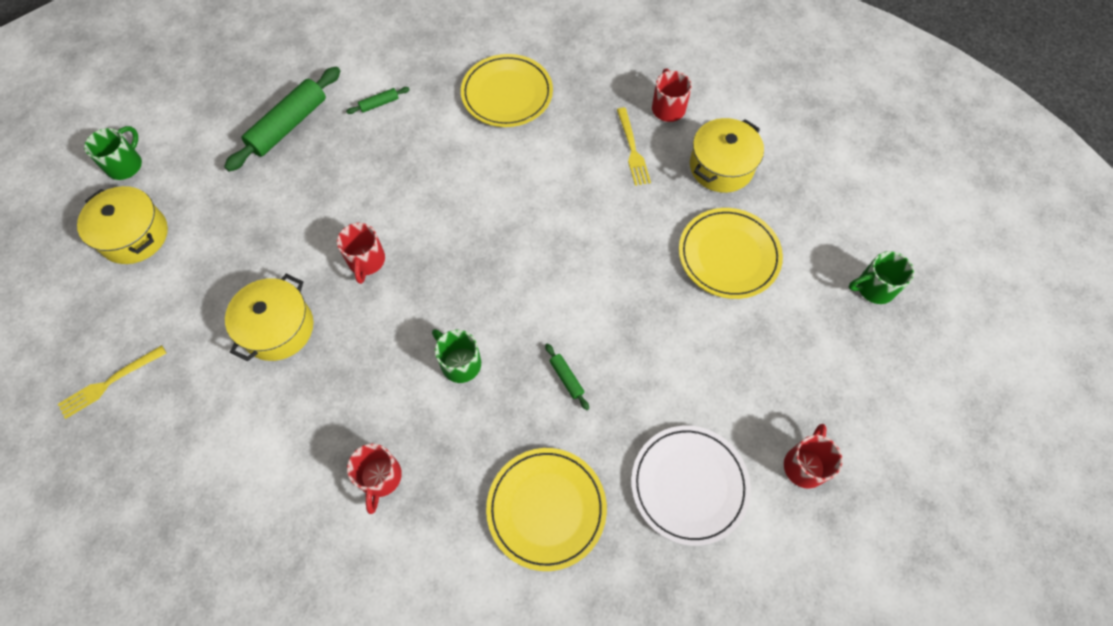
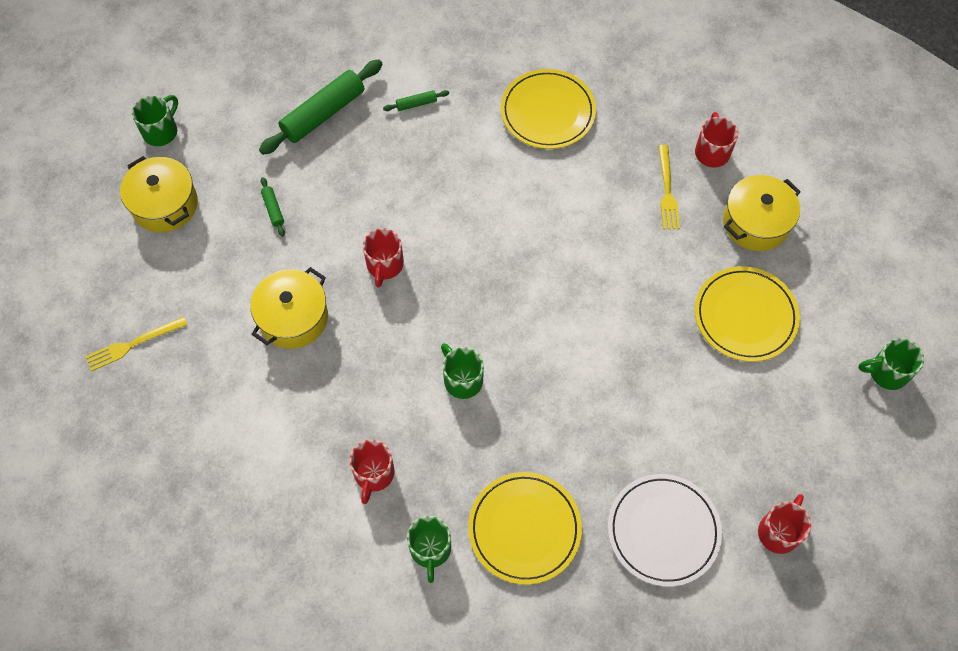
camera: 10 degrees right, 0 degrees up
green rolling pin [545,343,589,410] -> green rolling pin moved to [260,177,285,237]
none -> green mug [407,516,451,583]

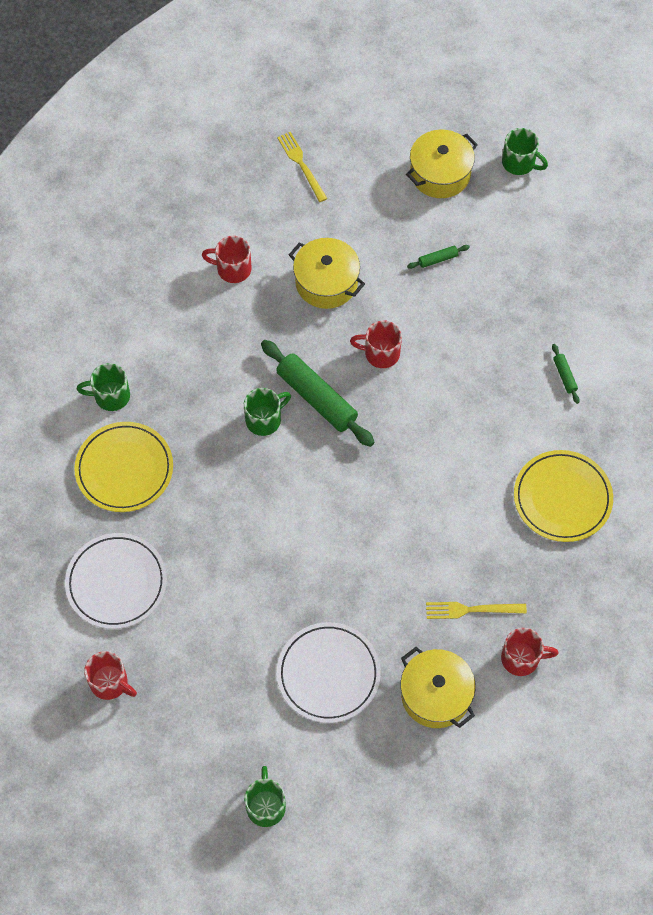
camera: 90 degrees right, 0 degrees up
green rolling pin [259,59,383,155] -> green rolling pin moved to [261,340,375,447]
red mug [349,439,395,504] -> red mug moved to [202,236,252,283]
yellow plate [695,266,800,362] -> white plate [277,622,381,723]

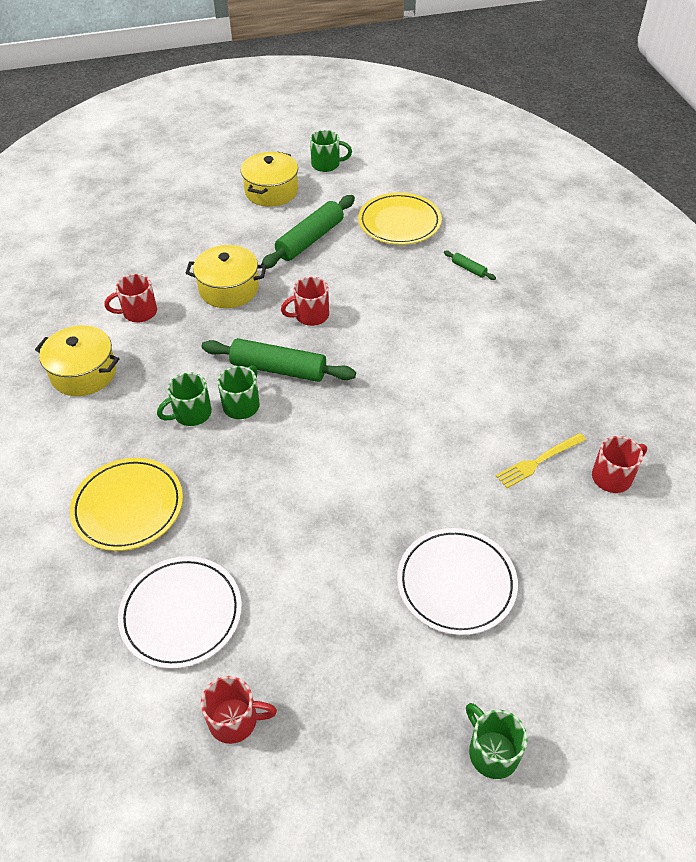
camera: 30 degrees left, 15 degrees down
green mug [77,363,130,411] -> green mug moved to [157,372,212,426]
yellow fork [277,132,327,202] -> none
yellow pot [401,647,476,728] -> yellow pot moved to [35,325,119,396]
green rolling pin [407,245,470,269] -> green rolling pin [261,195,355,269], size x2.27
yellow plate [514,450,613,542] -> yellow plate moved to [358,193,442,245]

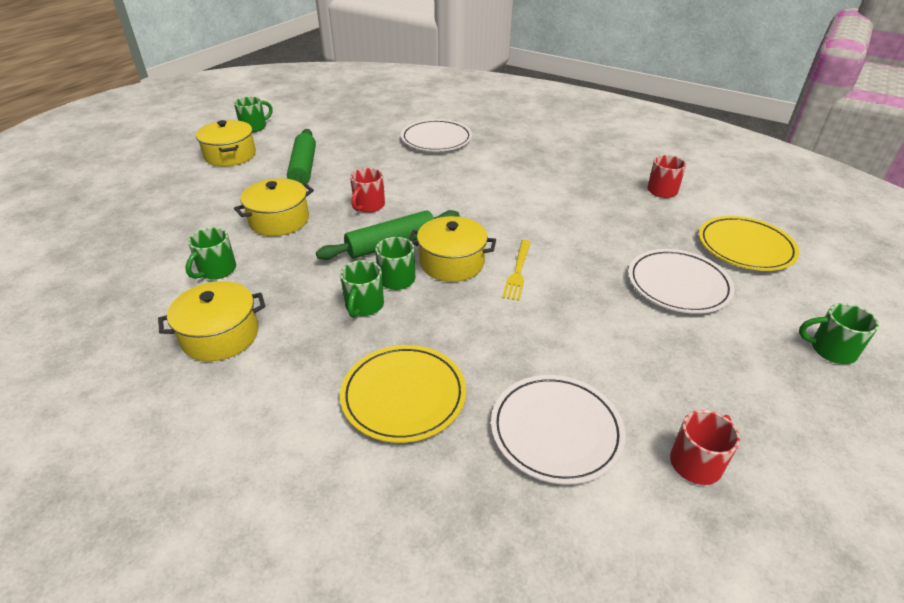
camera: 45 degrees left, 10 degrees down
red mug [104,274,157,322] -> green mug [185,228,236,280]
yellow plate [358,193,442,245] -> yellow plate moved to [699,216,799,271]
green rolling pin [444,251,496,280] -> white plate [401,119,472,151]
yellow fork [496,433,586,488] -> yellow fork moved to [502,240,531,301]
none -> yellow pot [409,216,496,282]

